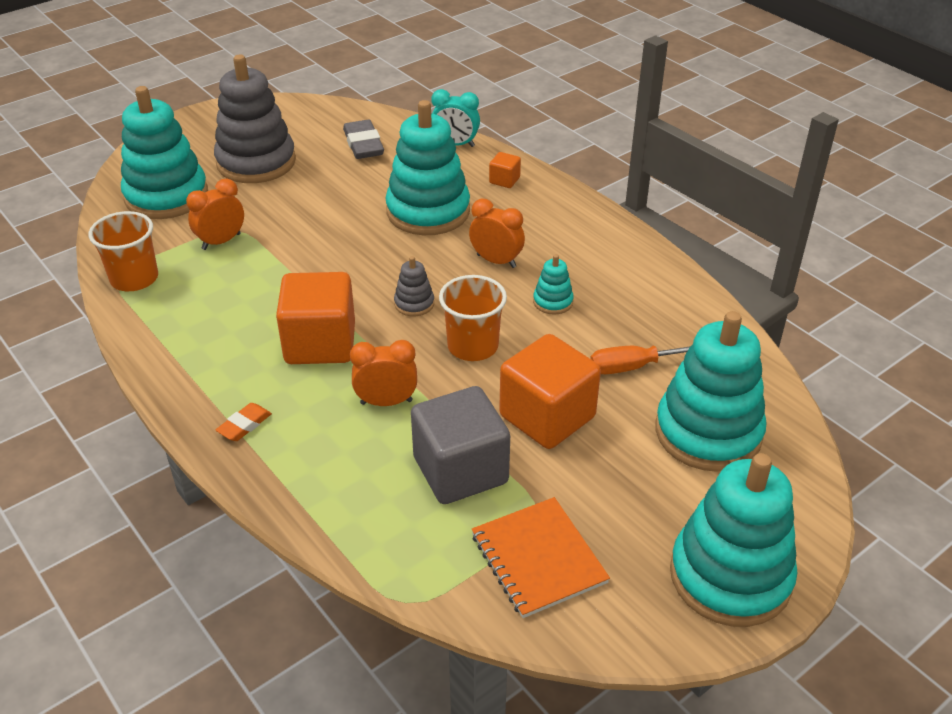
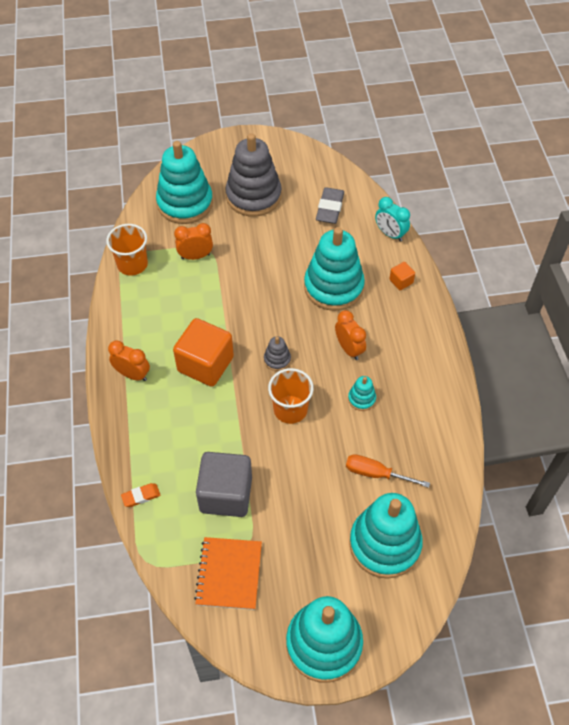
camera: 30 degrees right, 15 degrees up
orange eraser [216,403,272,441] -> orange eraser moved to [121,483,161,507]
orange clock [350,340,417,406] -> orange clock moved to [108,340,150,381]
orange cube [499,334,601,449] -> none

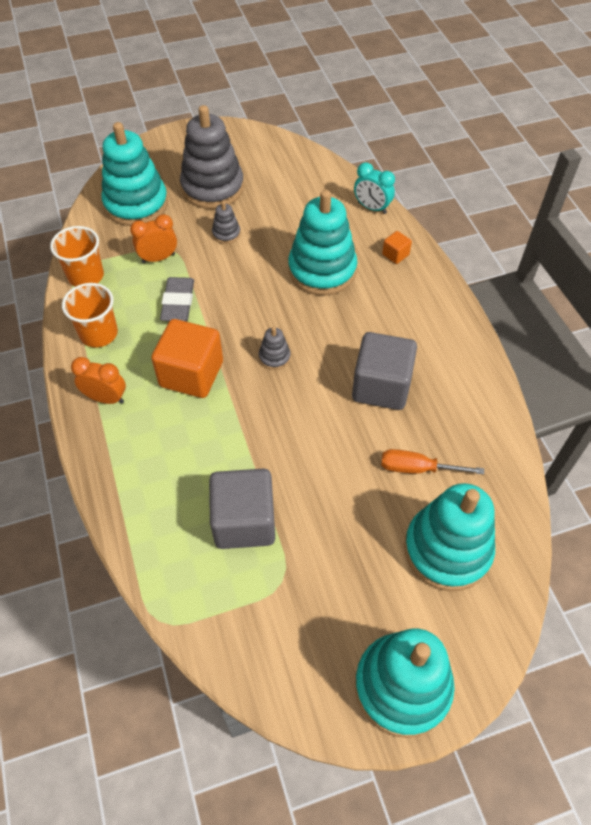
camera: 10 degrees left, 0 degrees up
orange eraser [121,483,161,507] -> none
orange notebook [194,537,262,610] -> none
orange cup [268,368,314,424] -> orange cup moved to [62,283,118,347]
grey eraser [316,187,344,224] -> grey eraser moved to [160,277,194,321]
orange clock [335,310,366,360] -> none
turquoise stacking toy [348,376,376,411] -> grey cube [352,332,417,410]
none -> grey stacking toy [212,201,241,244]

